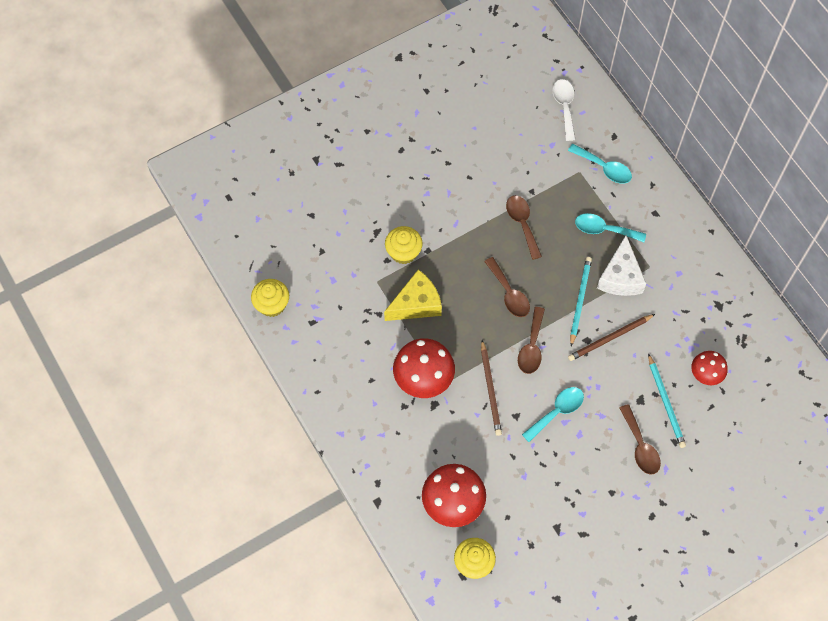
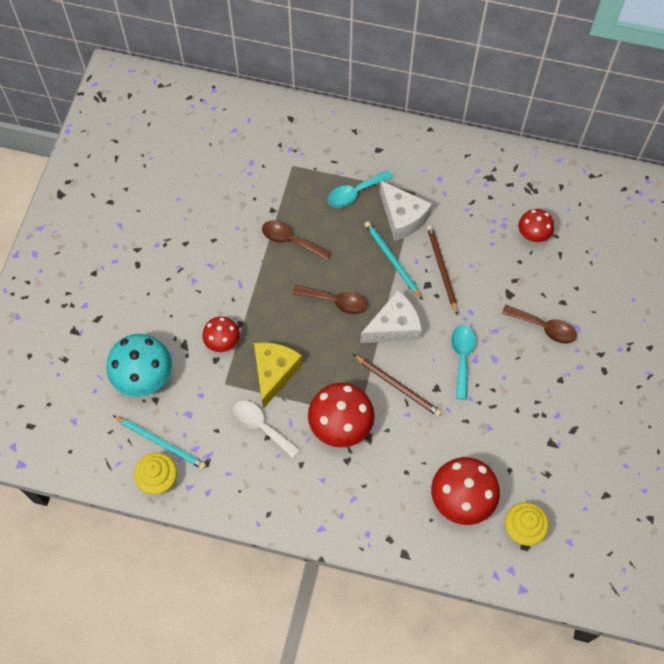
camera: 45 degrees left, 0 degrees up
yellow cupcake [385,226,423,264] -> red mushroom [202,317,240,352]
brown spoon [518,307,545,374] -> white cheese [360,290,422,343]
white spoon [553,79,576,141] -> white spoon moved to [233,401,300,458]
turquoise spoon [568,144,632,184] -> none
brown pencil [568,314,655,361] -> brown pencil turned 150 degrees clockwise [427,225,458,316]
turquoise pencil [648,353,686,448] -> turquoise pencil moved to [113,415,206,469]
none -> turquoise mushroom [107,334,172,397]

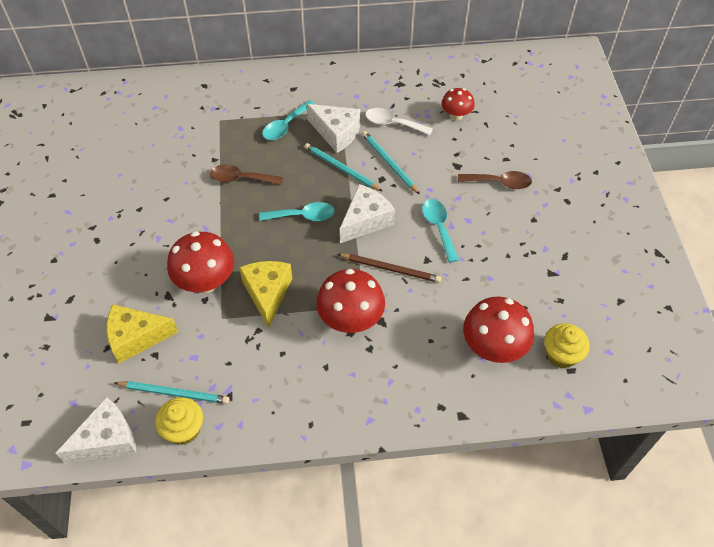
camera: 20 degrees left, 10 degrees down
turquoise mushroom [107,334,172,397] -> yellow cheese [106,304,178,364]
red mushroom [202,317,240,352] -> red mushroom [167,231,234,293], size x1.71
white spoon [233,401,300,458] -> white spoon moved to [365,108,433,135]
brown spoon [293,285,367,314] -> turquoise spoon [259,202,335,221]
brown pencil [427,225,458,316] -> turquoise pencil [362,131,420,195]
none -> white cheese [56,397,136,464]

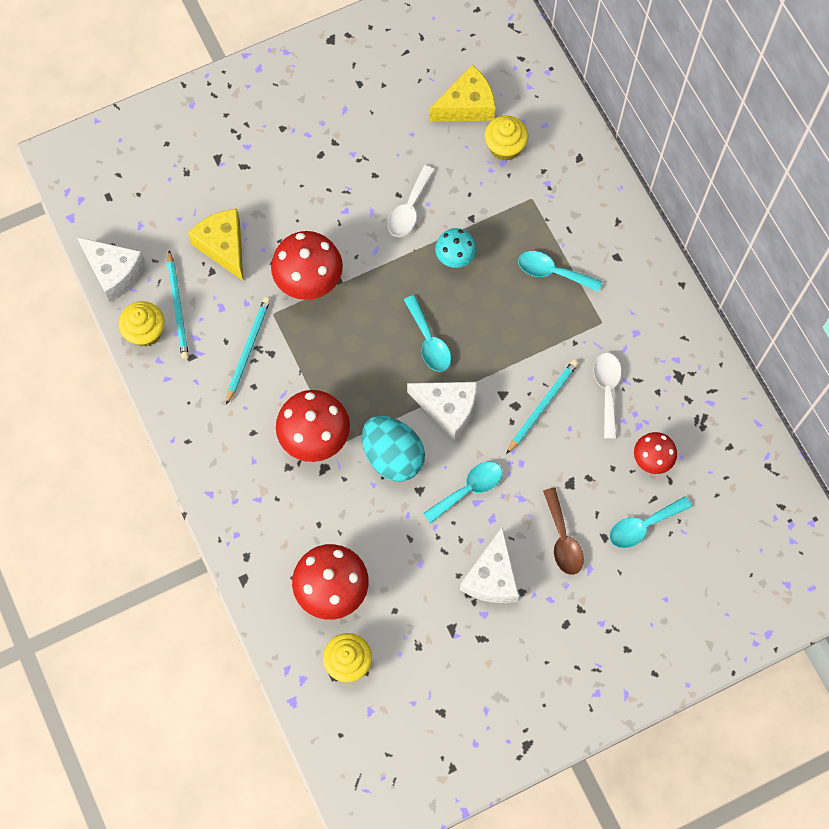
camera: 70 degrees right, 15 degrees up
brown spoon [210,165,283,185] -> turquoise mushroom [435,228,477,268]
yellow cheese [239,261,292,328] -> yellow cheese moved to [430,65,495,121]
turquoise pencil [305,143,382,191] -> turquoise pencil moved to [226,297,270,405]
white cheese [307,104,361,153] -> white cheese moved to [460,527,519,603]
brown pencil [337,254,441,283] -> turquoise egg [362,416,425,482]
none -> white spoon [388,165,434,237]
none -> yellow cupcake [485,116,528,161]
none -> turquoise spoon [609,496,692,548]

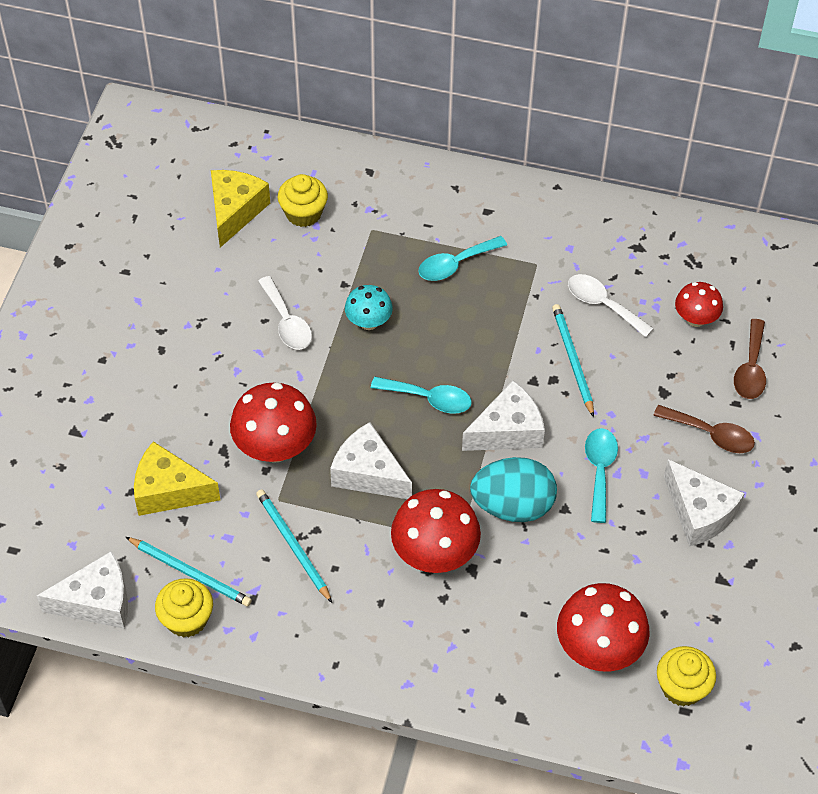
camera: 50 degrees left, 15 degrees down
turquoise spoon [609,496,692,548] -> brown spoon [734,319,766,399]
none -> white cheese [330,422,412,499]

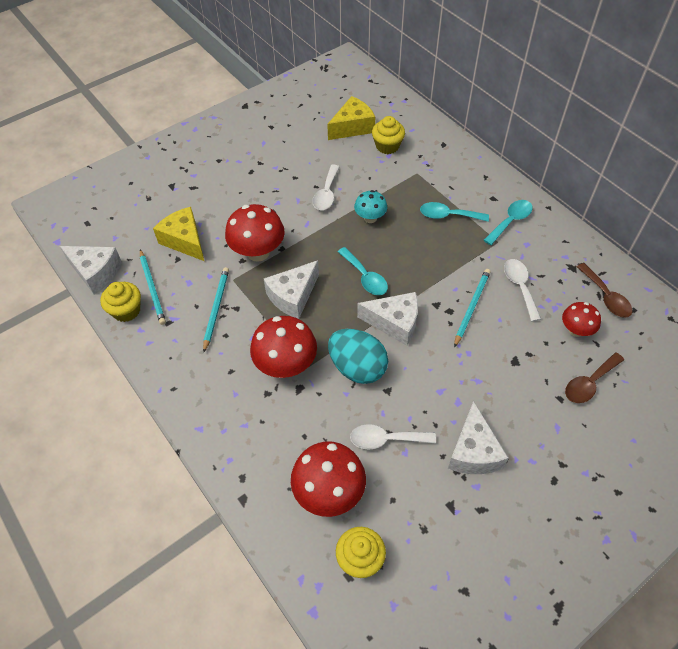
camera: 40 degrees right, 0 degrees up
white cheese [330,422,412,499] -> white cheese turned 120 degrees counterclockwise [264,260,319,319]
turquoise spoon [585,428,618,523] -> turquoise spoon moved to [484,200,533,245]
brown spoon [653,405,755,453] -> brown spoon moved to [577,263,632,318]
none -> white spoon [350,424,436,450]

